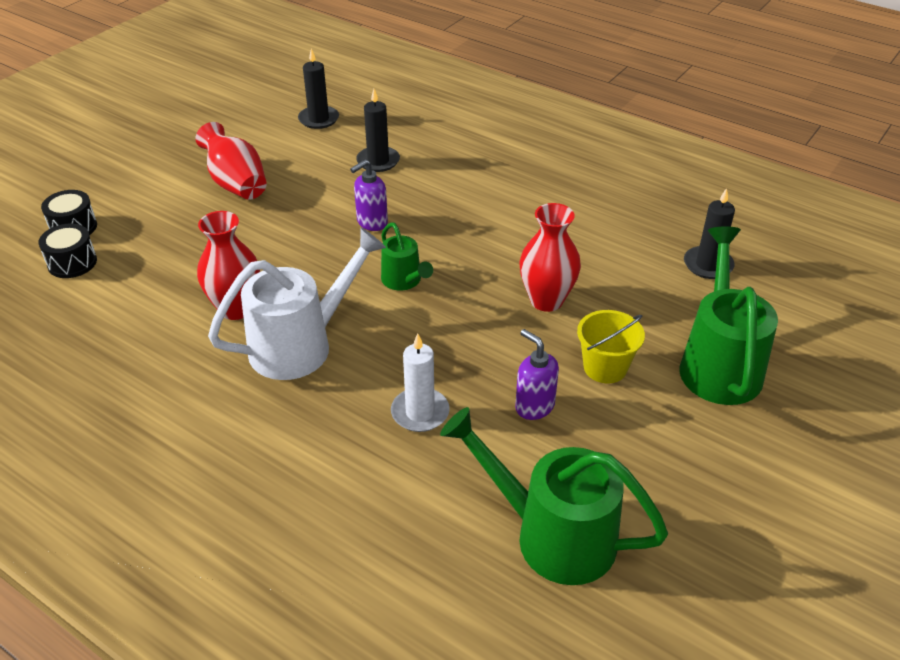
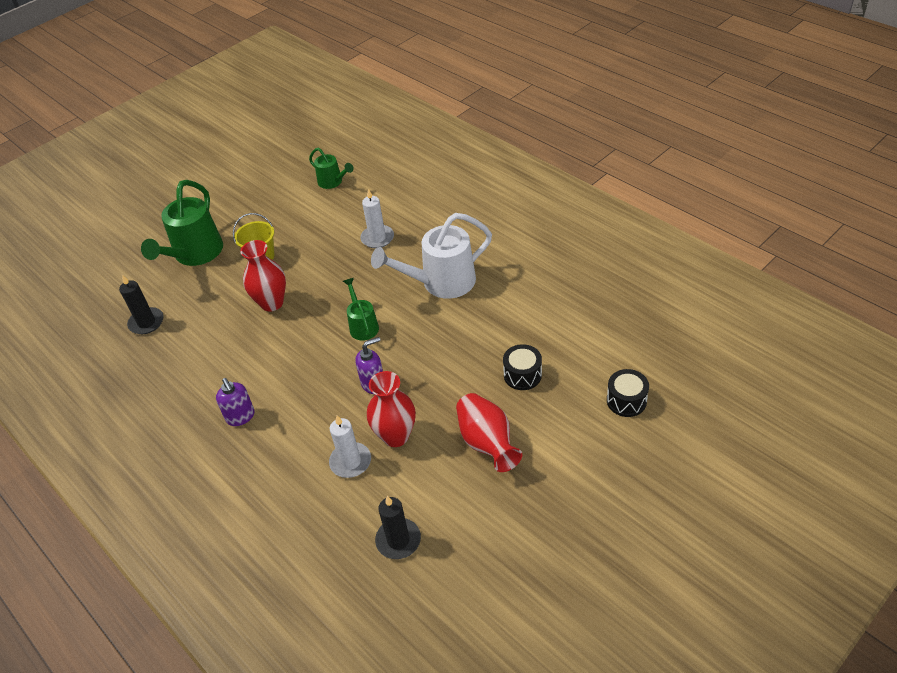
camera: 165 degrees left, 5 degrees up
black drum [38,223,97,278] -> black drum moved to [503,344,542,390]
red vase [197,211,260,320] -> red vase moved to [367,371,416,447]
black candle [356,89,400,172] -> white candle [329,415,371,478]
green watering can [440,407,668,585] -> green watering can [309,148,354,189], size x0.54
purple soap dispenser [515,329,559,420] -> purple soap dispenser moved to [216,378,255,426]

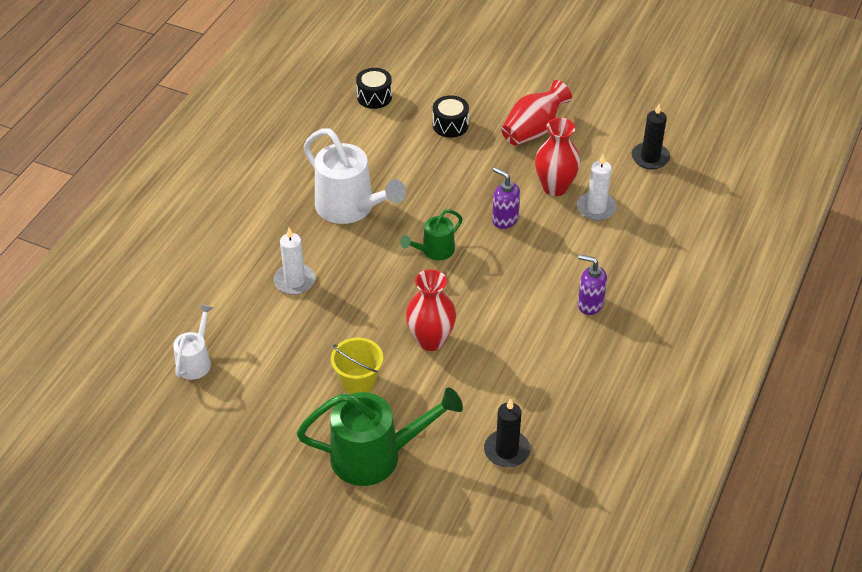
camera: 115 degrees left, 0 degrees up
purple soap dispenser [216,378,255,426] -> purple soap dispenser turned 105 degrees counterclockwise [578,254,607,315]
green watering can [309,148,354,189] -> white watering can [173,304,213,380]
black drum [607,369,649,417] -> black drum moved to [356,68,392,109]

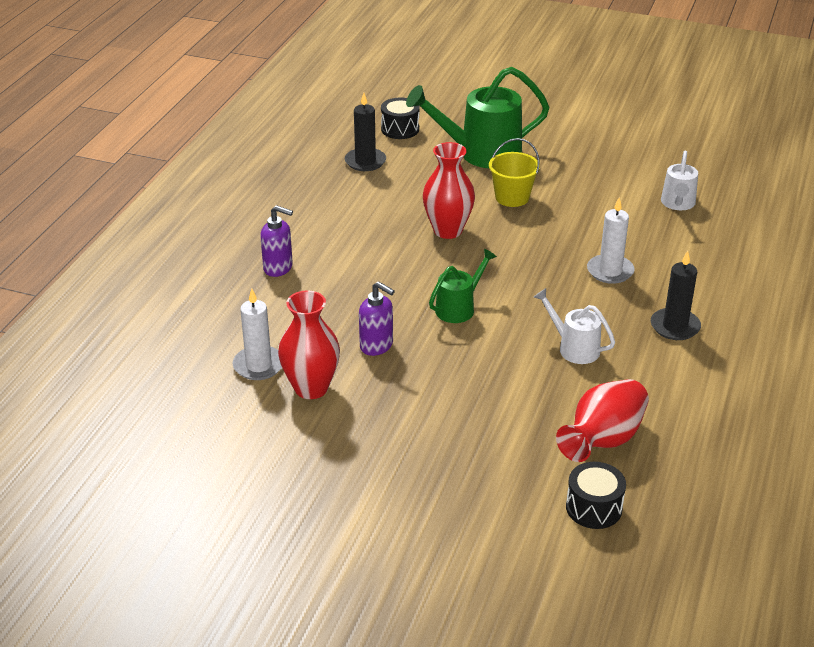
camera: 175 degrees right, 10 degrees down
white watering can [304,128,406,224] -> white watering can [534,288,615,364], size x0.54
black drum [433,95,469,138] -> black drum moved to [381,98,420,139]
red vase [501,80,572,146] -> red vase moved to [556,379,649,462]
black candle [632,104,670,169] -> black candle moved to [651,251,701,340]

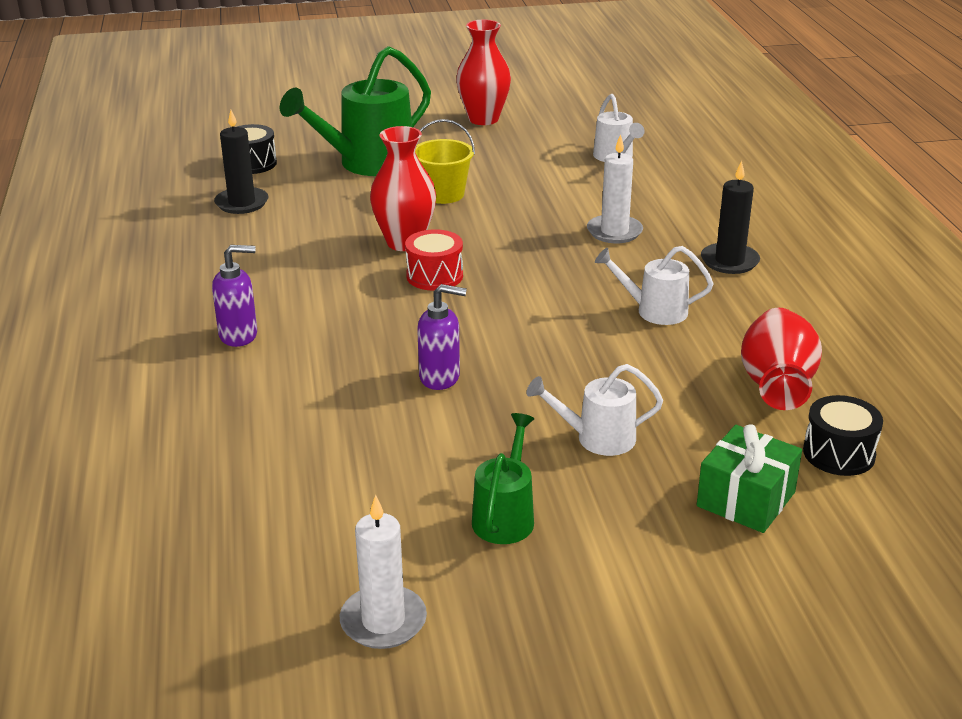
camera: 30 degrees left, 5 degrees down
white candle [233,289,282,380] -> white candle moved to [340,495,427,649]
red vase [278,290,340,399] -> red vase moved to [456,20,511,125]
green watering can [429,249,497,323] -> green watering can moved to [472,413,535,544]
none -> red drum [405,229,463,291]
none -> white watering can [527,364,663,456]
none -> green gift [697,424,802,533]

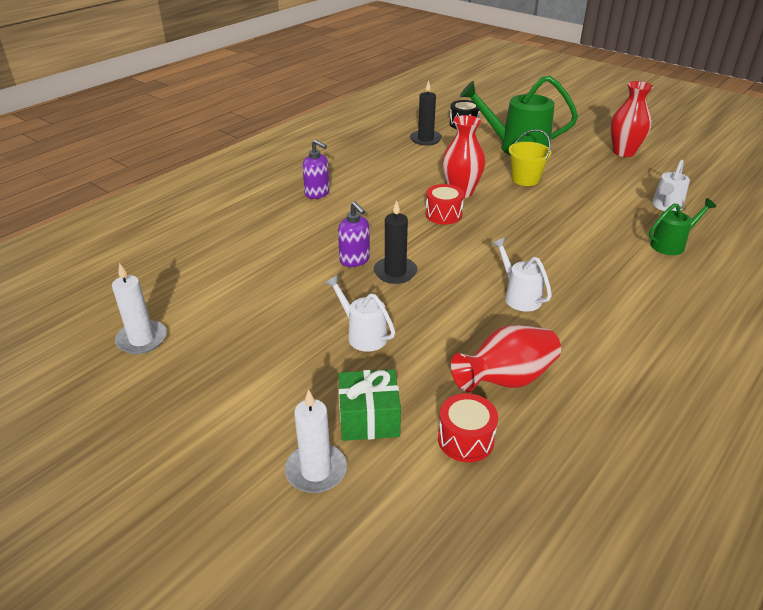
camera: 50 degrees right, 5 degrees up
green watering can [472,413,535,544] -> green watering can moved to [649,198,716,255]
white candle [587,134,643,243] -> white candle moved to [285,389,347,493]
black candle [701,161,760,274] -> black candle moved to [374,200,417,284]
black drum [803,395,883,476] -> red drum [438,393,498,462]

